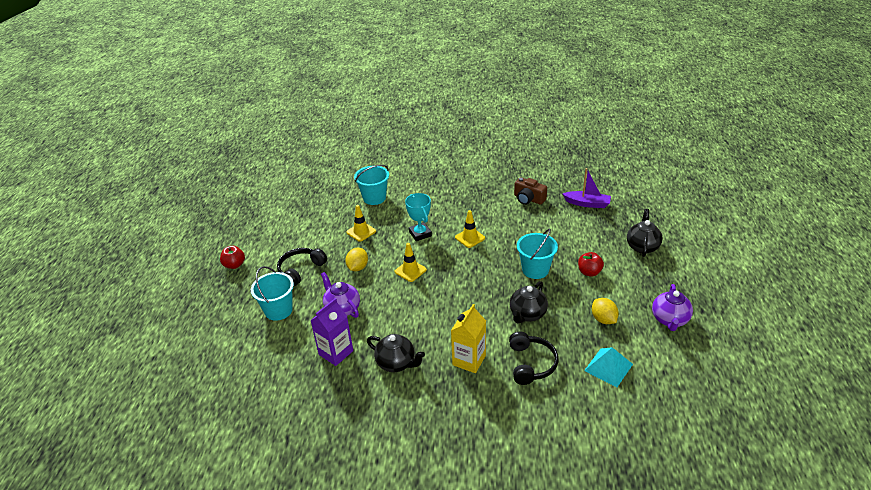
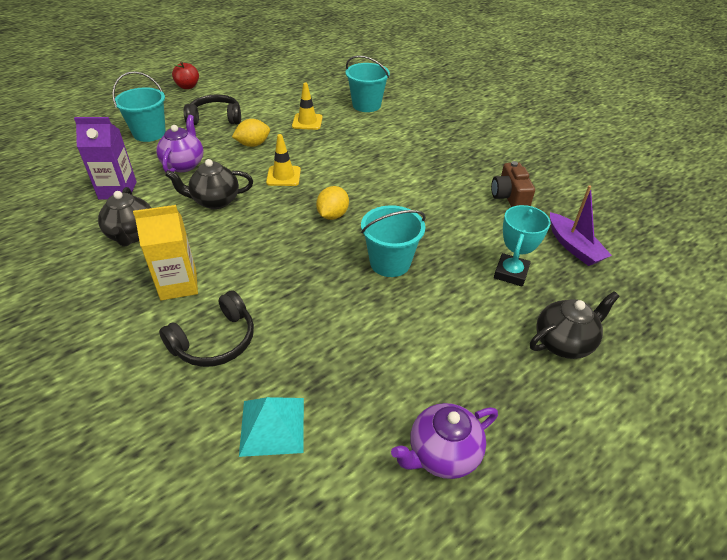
camera: 45 degrees right, 5 degrees up
turquoise trophy [405,193,432,241] -> turquoise trophy moved to [494,205,551,287]
yellow traffic cone [455,210,485,248] -> none
black teapot [510,281,548,324] -> black teapot moved to [165,159,253,209]
red apple [578,252,604,277] -> none
yellow lemon [592,298,619,324] -> yellow lemon moved to [316,186,349,220]

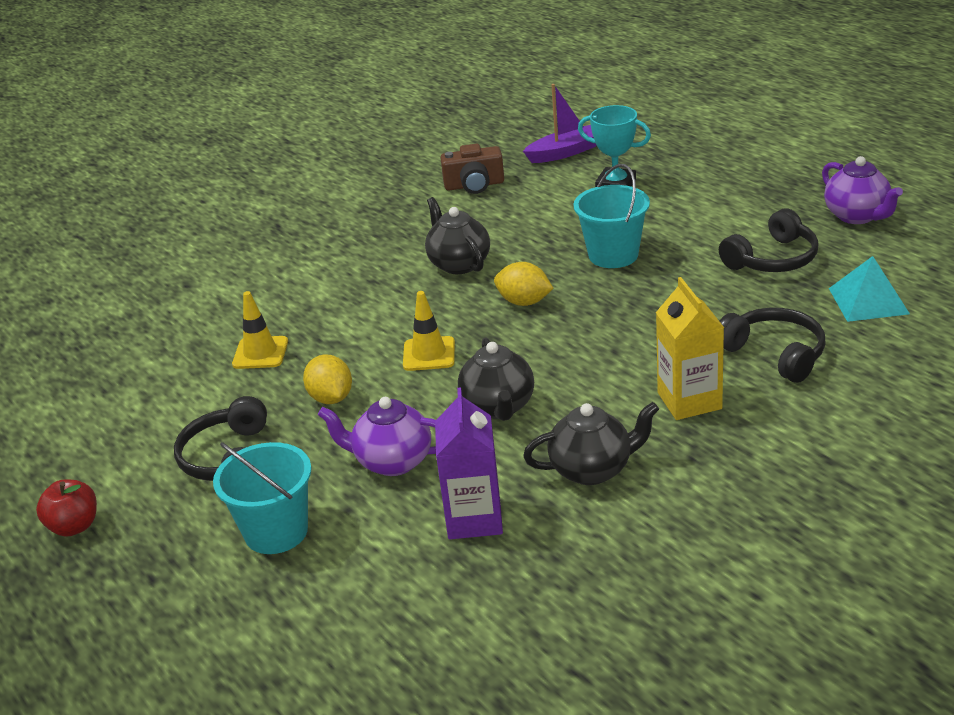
camera: 85 degrees left, 10 degrees down
turquoise bucket [346,55,390,112] -> none
black teapot [530,291,620,359] -> black teapot moved to [425,197,490,274]
none -> black headphones [719,209,819,272]

